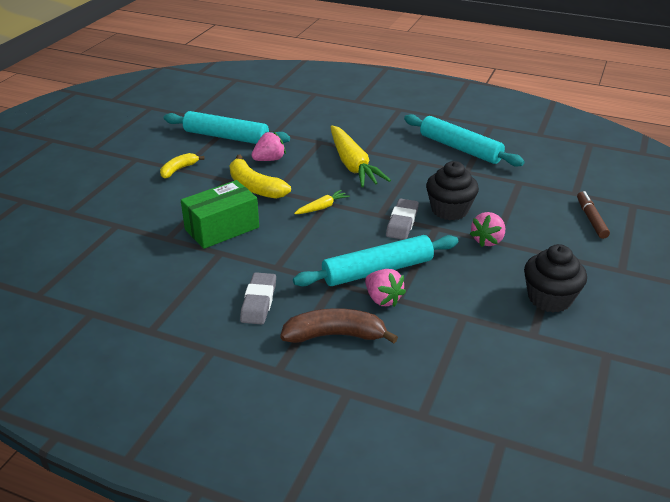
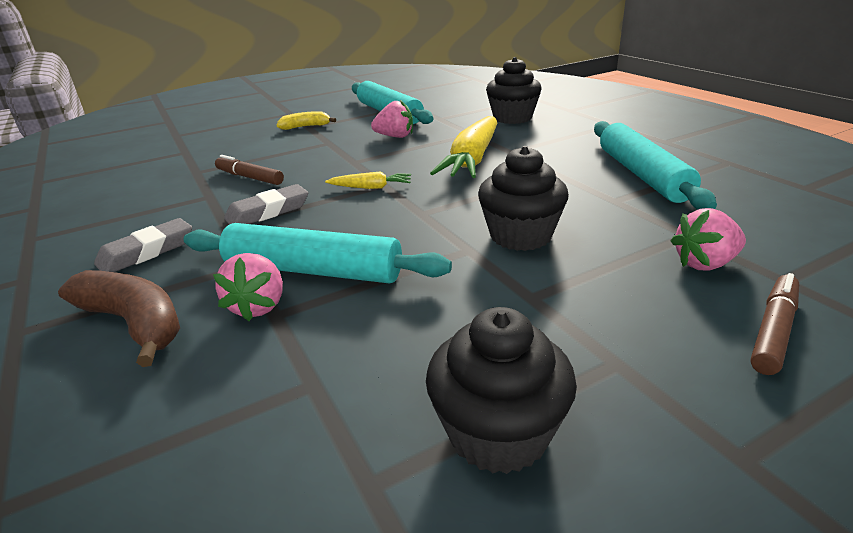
camera: 40 degrees right, 5 degrees down
green box [181,180,259,249] -> brown marker [215,155,284,185]
yellow banana [230,155,291,199] -> none
grey eraser [386,199,419,240] -> grey eraser moved to [224,184,308,224]
pink strawberry [470,212,505,247] -> pink strawberry moved to [671,208,746,271]
none -> black cupcake [486,57,542,124]

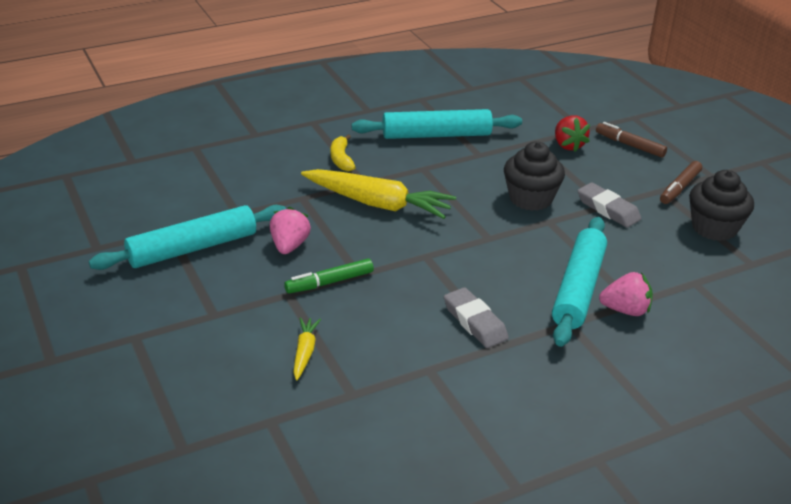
camera: 90 degrees left, 5 degrees up
brown banana [58,270,180,367] -> none
grey eraser [94,218,192,272] -> grey eraser moved to [577,183,641,228]
brown marker [215,155,284,185] -> brown marker moved to [660,161,702,204]
yellow banana [277,111,336,130] -> yellow banana moved to [330,134,356,172]
yellow carrot [325,171,411,189] -> yellow carrot moved to [293,317,321,381]
black cupcake [486,57,542,124] -> none
pink strawberry [671,208,746,271] -> red strawberry [555,115,590,152]
none -> green marker [284,259,374,294]

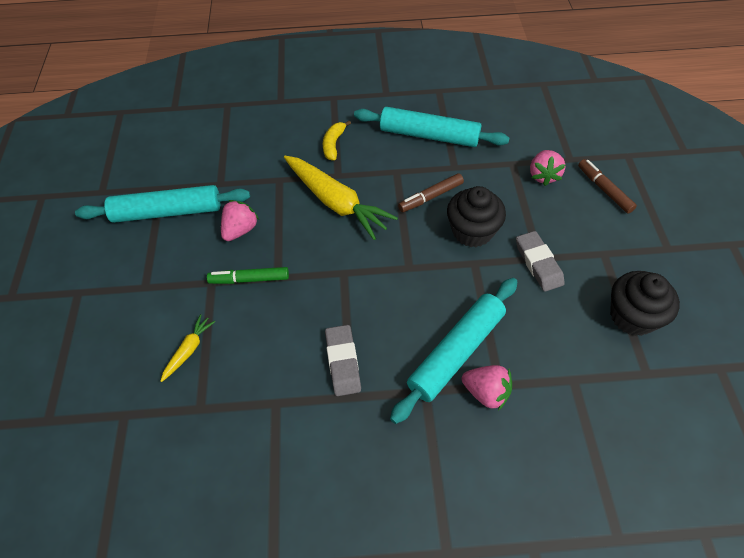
camera: 25 degrees right, 20 degrees up
red strawberry [555,115,590,152] -> pink strawberry [530,150,565,186]
brown marker [660,161,702,204] -> brown marker moved to [398,173,464,212]

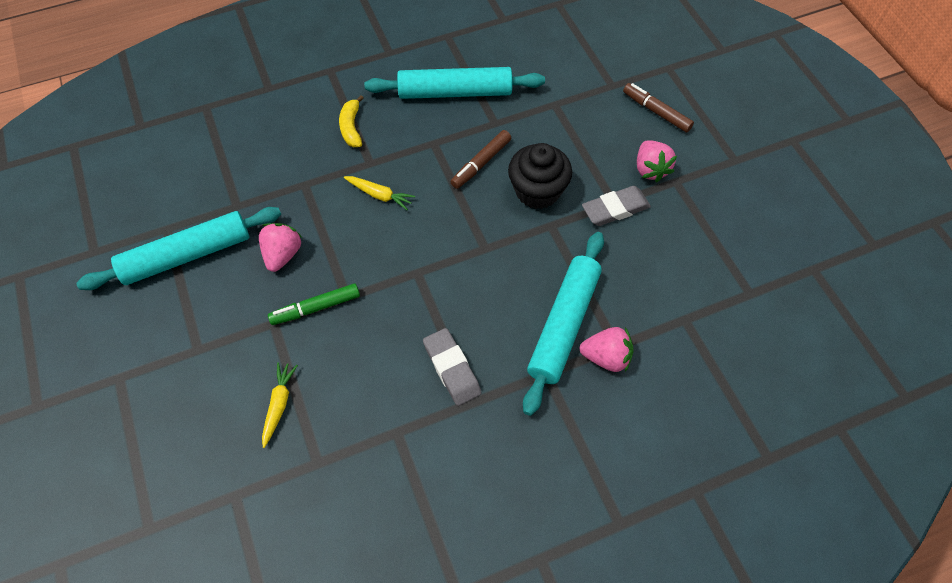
camera: 20 degrees left, 5 degrees up
yellow carrot [284,156,398,240] -> yellow carrot [344,176,415,210], size x0.47
grey eraser [516,231,565,292] -> grey eraser turned 75 degrees counterclockwise [582,186,651,226]
pink strawberry [530,150,565,186] -> pink strawberry moved to [637,140,677,182]
black cupcake [610,271,680,336] -> none

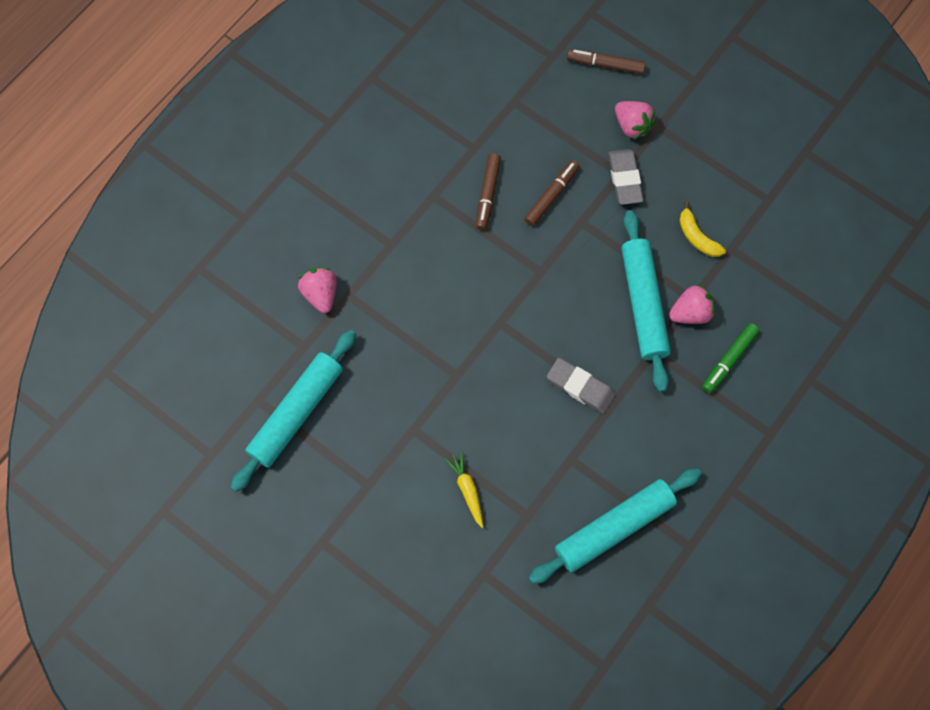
camera: 30 degrees left, 10 degrees up
pink strawberry [259,223,302,272] -> pink strawberry moved to [298,267,337,313]
green marker [268,283,360,325] -> green marker moved to [702,323,760,393]
yellow banana [339,95,364,147] -> yellow banana moved to [679,201,726,257]
yellow carrot [344,176,415,210] -> none
turquoise rolling pin [364,67,545,99] -> turquoise rolling pin moved to [529,468,701,584]
black cupcake [508,143,572,209] -> brown marker [524,160,580,226]
grey eraser [582,186,651,226] -> grey eraser turned 45 degrees counterclockwise [608,149,643,205]

